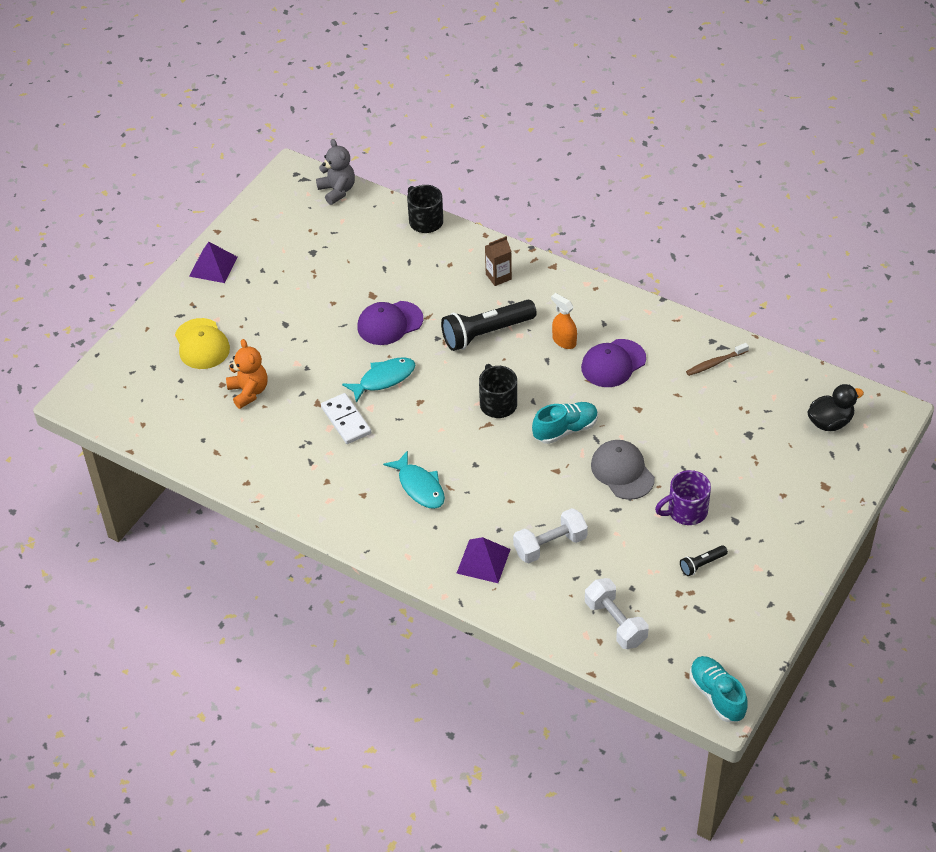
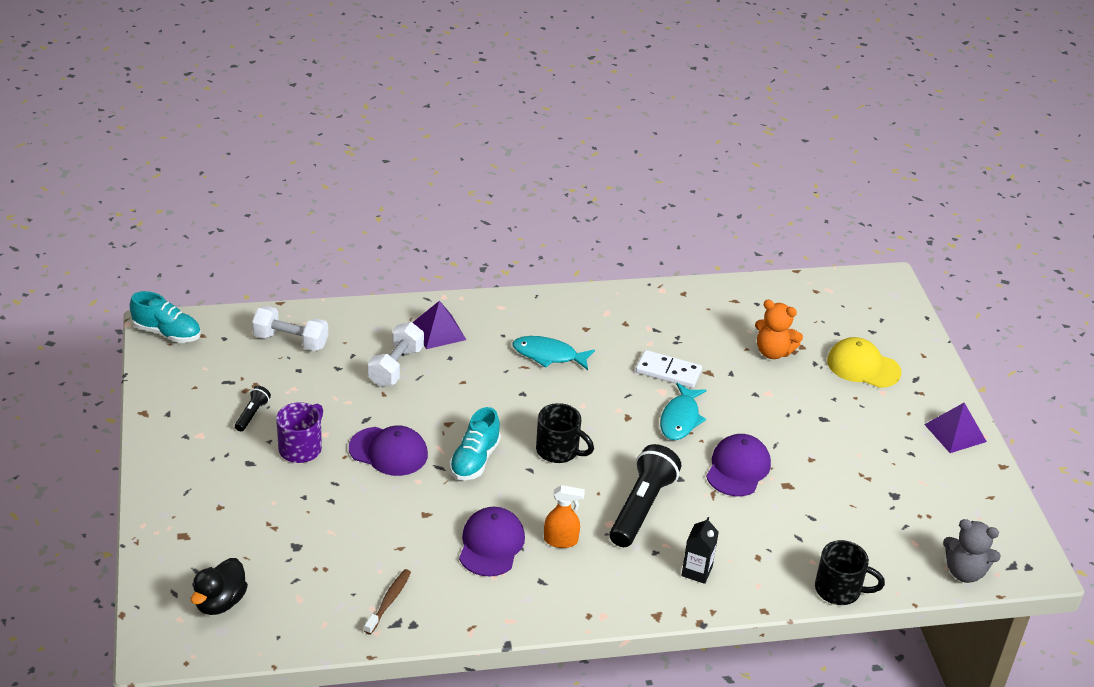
camera: 135 degrees right, 10 degrees down
brown carton [485,236,512,286] -> black carton [681,517,719,584]
grey cap [591,440,655,500] -> purple cap [349,426,428,476]

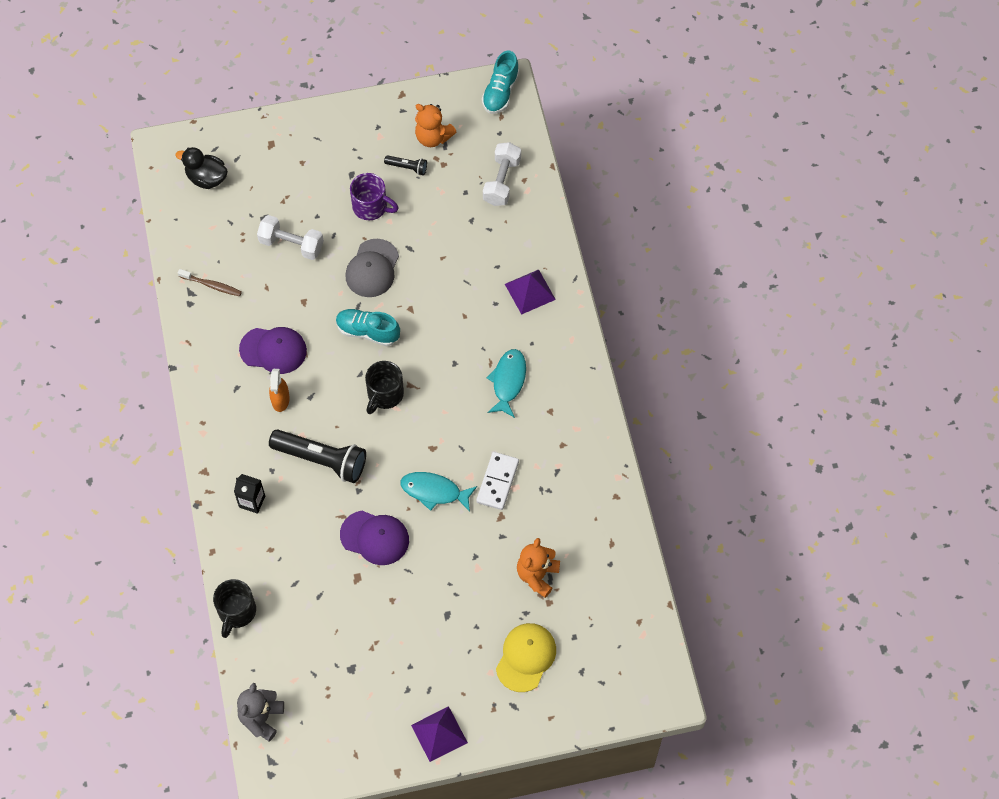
camera: 90 degrees right, 25 degrees up
purple cap [349,426,428,476] -> grey cap [345,239,399,297]
white dumbbell [368,322,424,386] -> white dumbbell moved to [257,215,324,260]
none -> orange teddy bear [415,104,456,147]

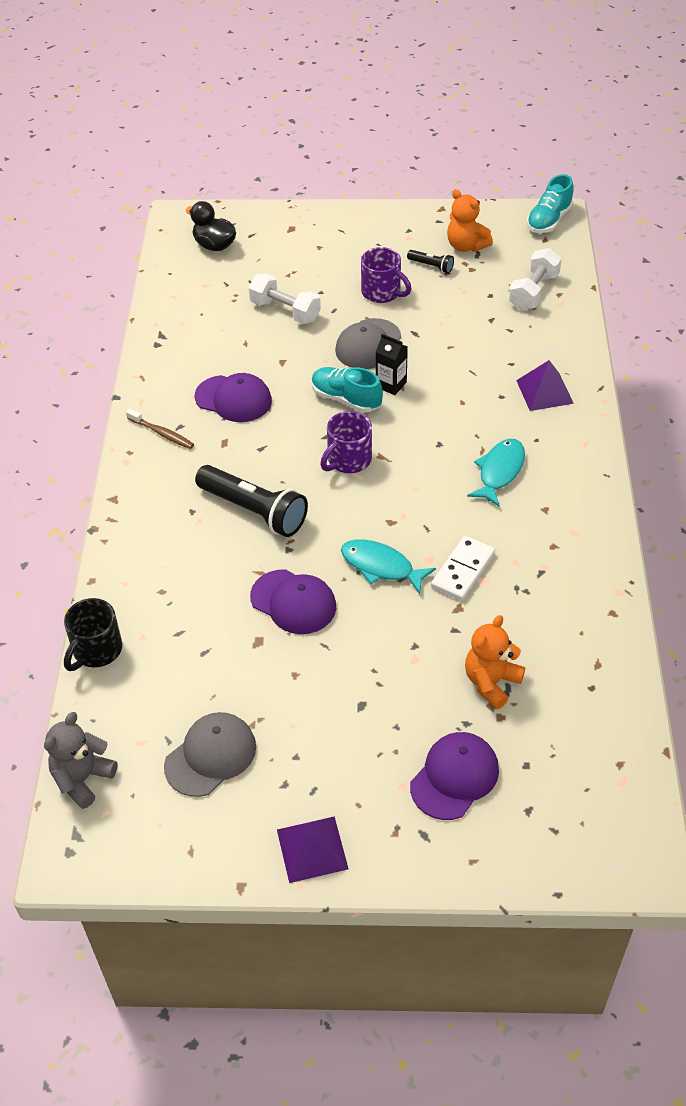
camera: 15 degrees right, 15 degrees down
brown toothbrush [178,269,242,296] -> brown toothbrush moved to [126,408,194,449]
black carton [234,474,265,514] -> black carton moved to [376,334,408,395]
orange spray bottle [269,369,290,412] -> none
black mug [365,361,404,414] -> purple mug [320,411,372,473]
yellow cap [496,623,556,692] -> purple cap [410,732,499,820]
none -> grey cap [164,712,256,797]

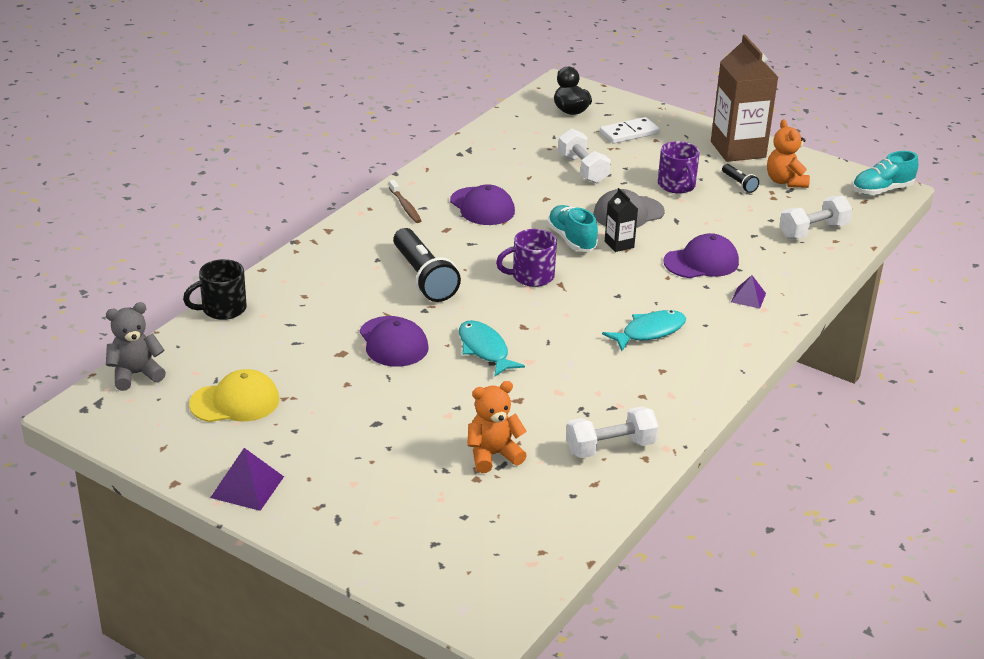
camera: 30 degrees right, 15 degrees down
grey cap [164,712,256,797] -> yellow cap [189,369,279,422]
purple cap [410,732,499,820] -> purple cap moved to [664,233,739,278]
white domino [431,536,495,601] -> white domino moved to [600,117,660,144]
purple pyramid [516,360,574,411] -> purple pyramid [731,275,766,309], size x0.64
none -> white dumbbell [566,406,659,458]
none -> brown carton [711,35,778,162]

